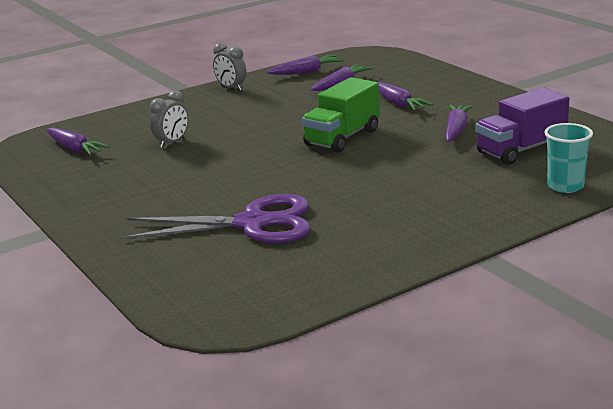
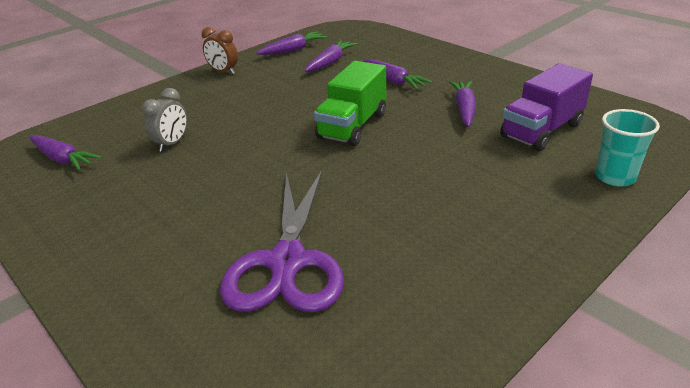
camera: 10 degrees left, 10 degrees up
purple scissors [122,194,311,243] -> purple scissors turned 105 degrees clockwise [220,170,344,312]
grey clock [213,43,247,91] -> brown clock [202,27,238,74]

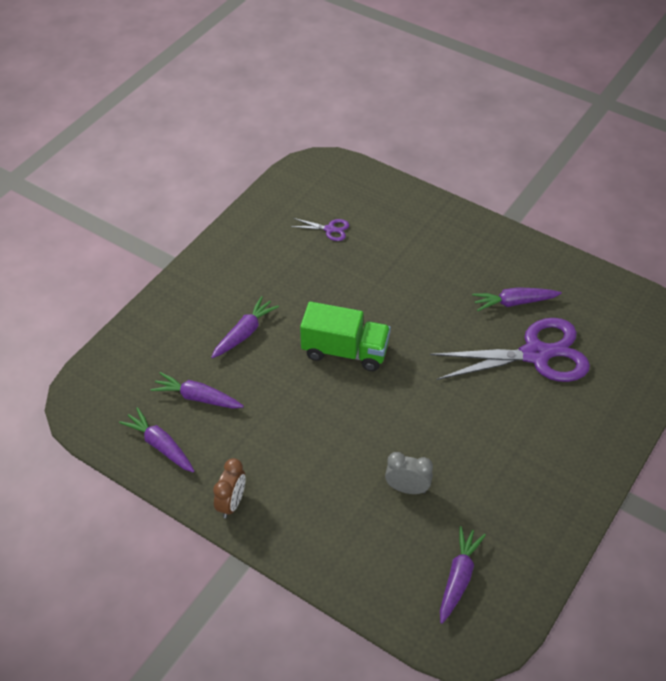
camera: 105 degrees left, 15 degrees up
purple carrot [449,81,476,127] -> purple carrot moved to [472,287,562,311]
purple truck [500,63,593,151] -> purple scissors [290,218,349,241]
turquoise cup [595,109,660,186] -> none

